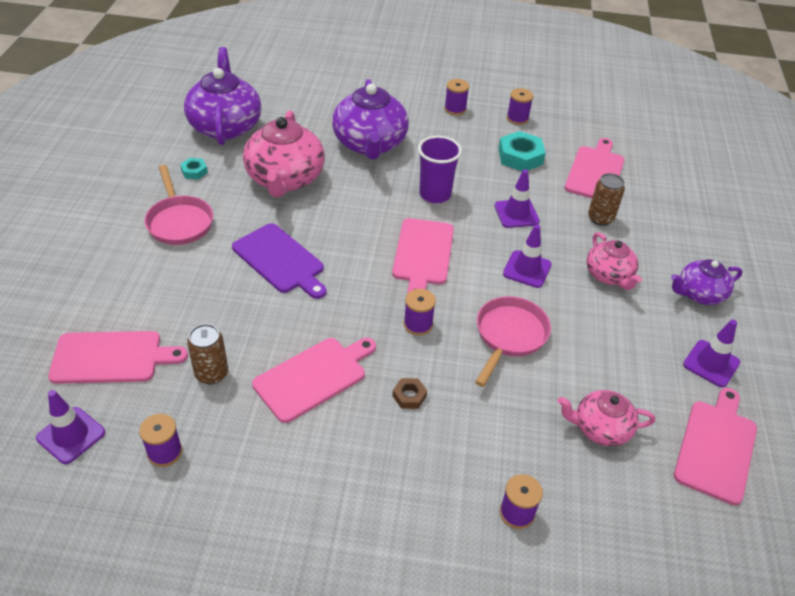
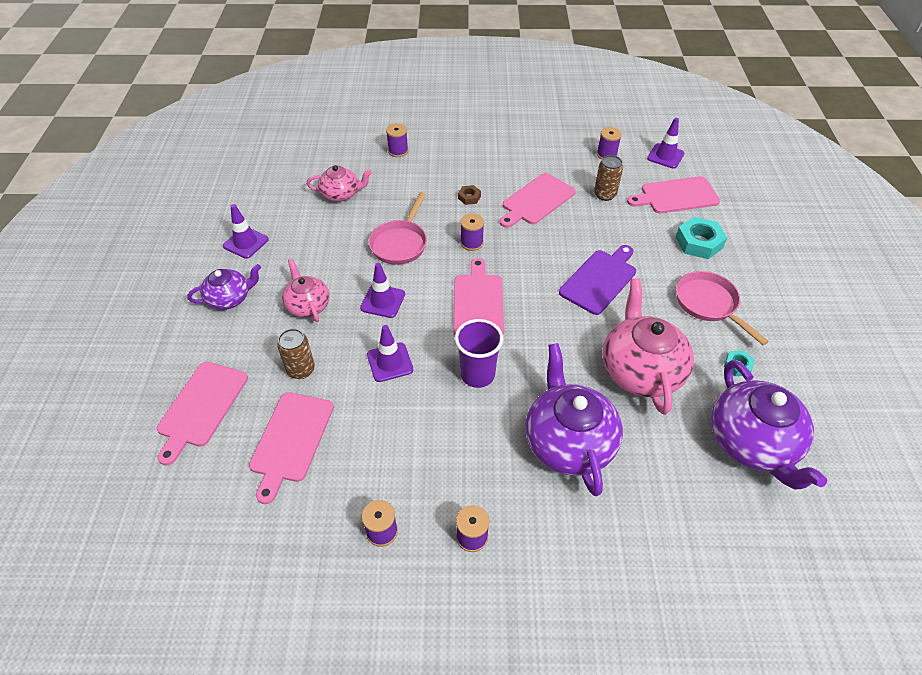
camera: 175 degrees right, 5 degrees up
purple cutting board [232,223,327,299] -> purple cutting board turned 90 degrees clockwise [559,245,636,315]
turquoise nut [498,131,546,171] -> turquoise nut moved to [675,217,727,259]
pink cutting board [674,388,757,505] -> pink cutting board moved to [157,362,248,465]

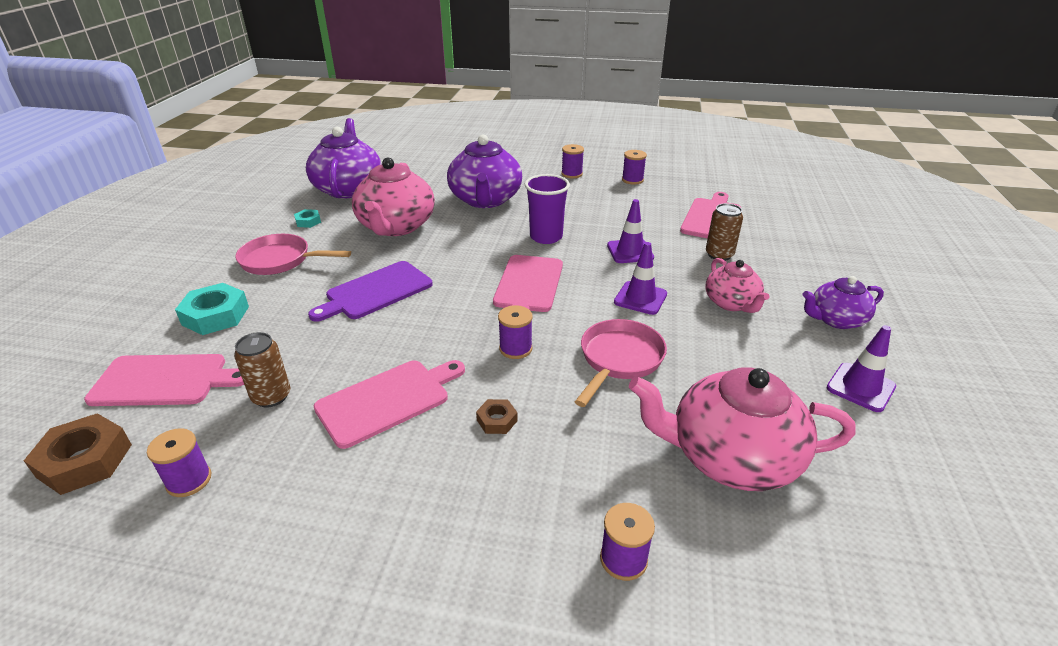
camera: 170 degrees left, 15 degrees down
pink cutting board [157,362,248,465] -> none
pink teapot [307,165,372,202] -> pink teapot [629,367,856,491], size x1.74
purple traffic cone [647,118,685,168] -> brown nut [24,413,132,495]
pink pan [676,271,769,345] -> pink pan turned 120 degrees clockwise [235,234,351,275]

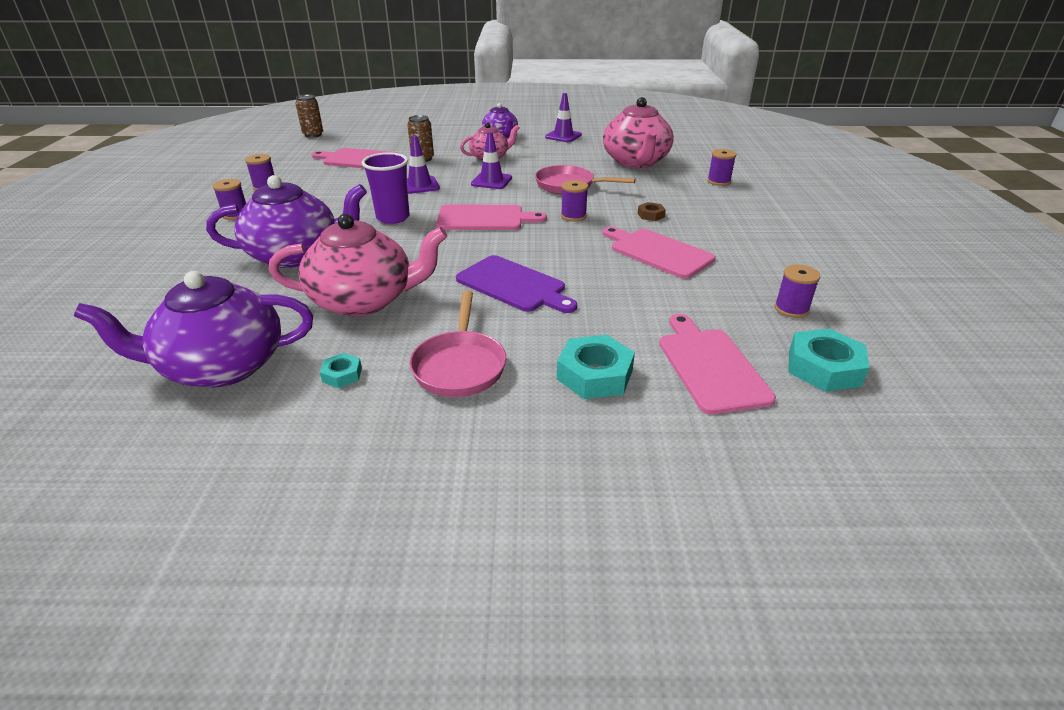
camera: 100 degrees left, 0 degrees up
brown nut [24,413,132,495] -> turquoise nut [788,328,869,392]
brown can [234,332,290,407] -> brown can moved to [295,94,323,138]

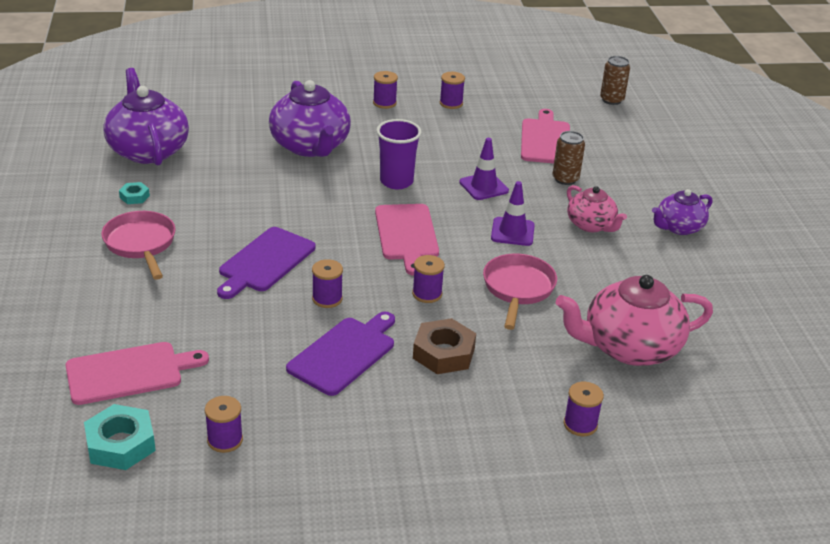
camera: 80 degrees right, 0 degrees up
pink teapot [269,214,447,316] -> none
pink pan [409,291,506,397] -> pink pan turned 75 degrees clockwise [101,211,175,280]
purple traffic cone [545,93,582,142] -> none
turquoise nut [557,335,635,399] -> none
pink cutting board [603,227,716,279] -> purple cutting board [286,312,395,396]
brown nut [638,202,666,221] -> brown nut [413,318,476,374], size x1.90
none -> purple spool [312,259,343,308]

